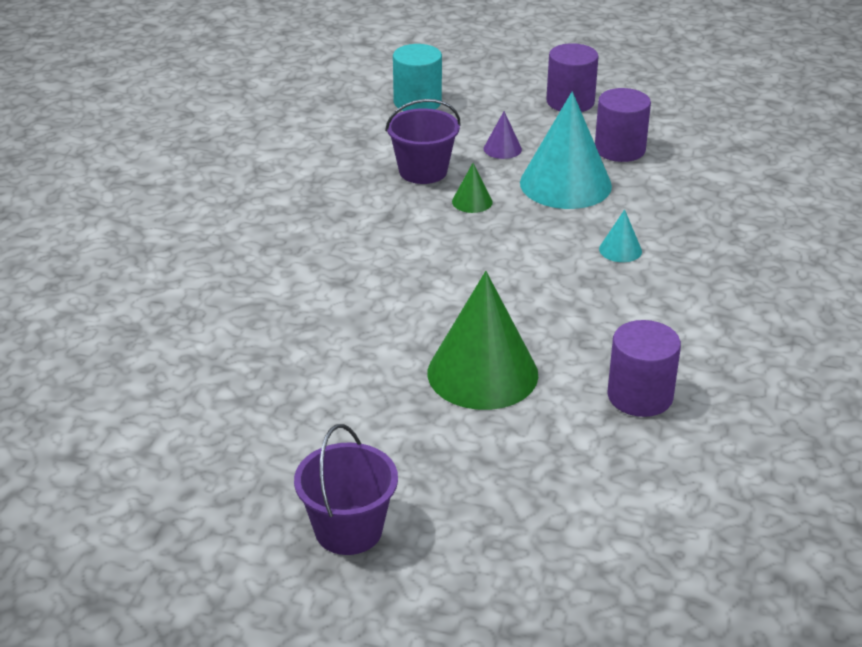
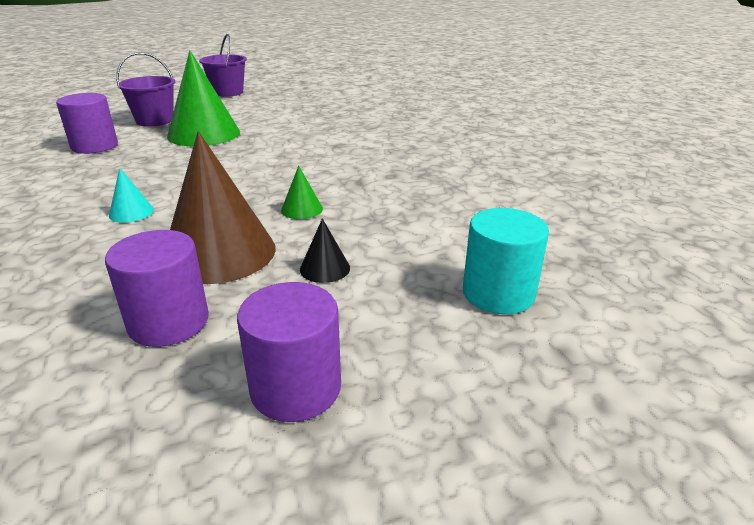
camera: 145 degrees right, 5 degrees down
purple bucket [385,99,461,184] -> purple bucket moved to [116,52,175,127]
purple cone [484,111,522,159] -> black cone [300,218,350,283]
turquoise cone [520,91,612,209] -> brown cone [170,131,276,284]

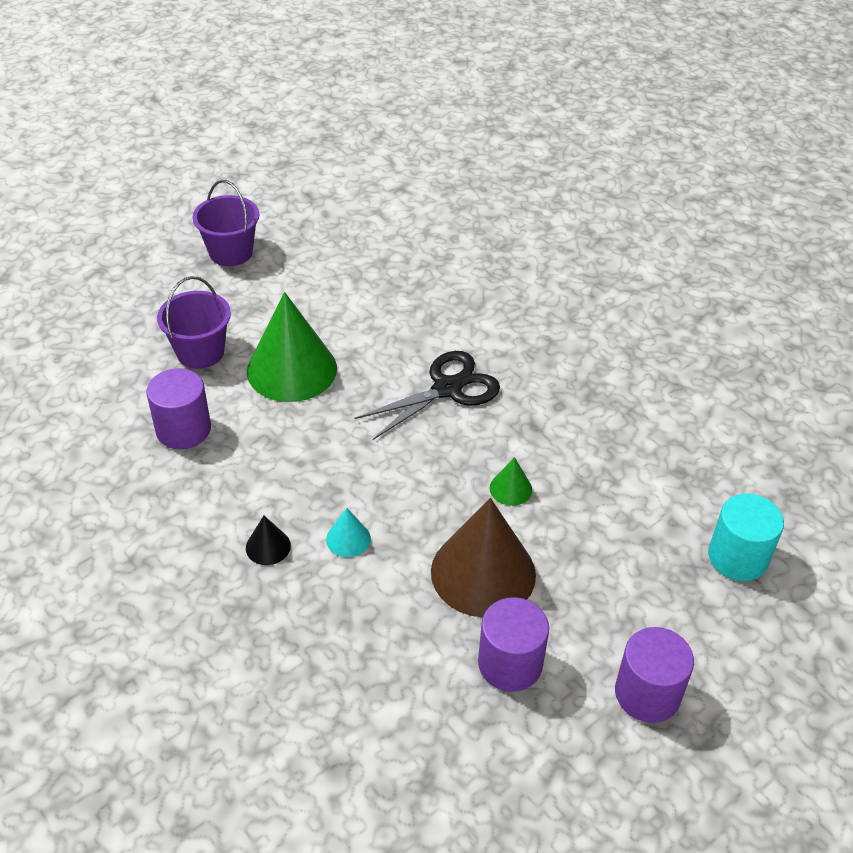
camera: 20 degrees left, 15 degrees up
black cone [300,218,350,283] -> black cone moved to [246,516,291,565]
none -> black scissors [354,351,500,440]

